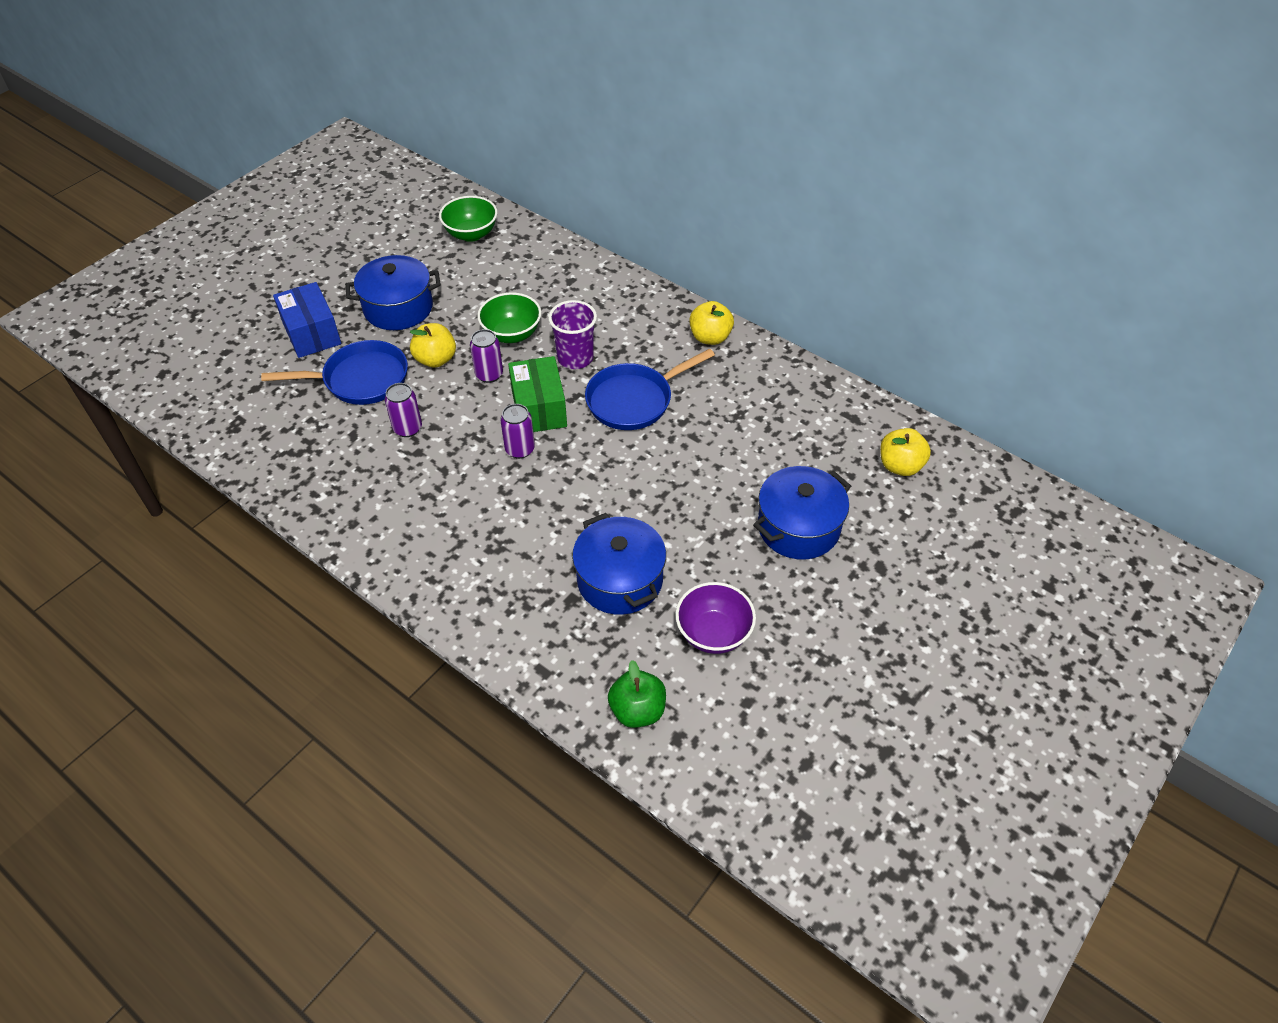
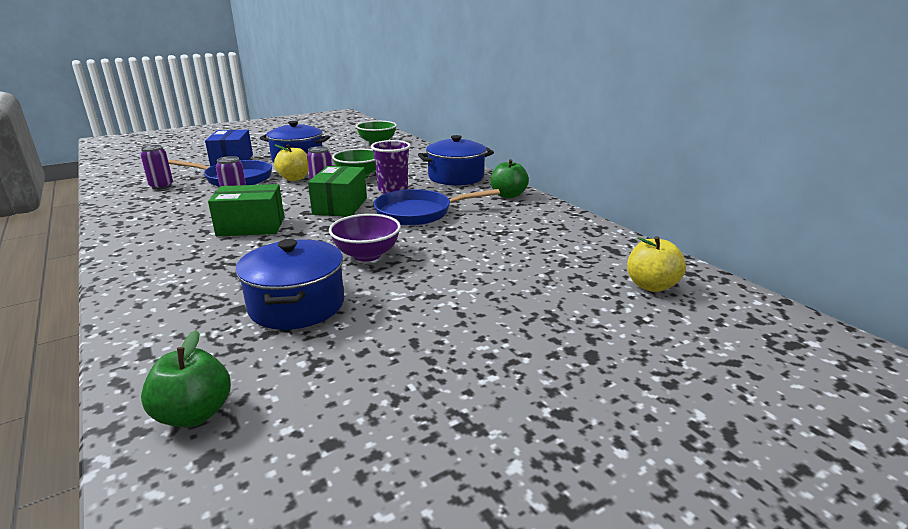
camera: 20 degrees right, 25 degrees down
purple can [500,404,535,459] -> purple can moved to [140,145,173,190]
purple bowl [675,582,756,654] -> purple bowl moved to [329,214,401,262]
yellow apple [689,301,734,345] -> green apple [491,159,529,198]
blue pot [753,466,851,559] -> blue pot moved to [418,135,494,186]
none -> green box [208,184,284,236]

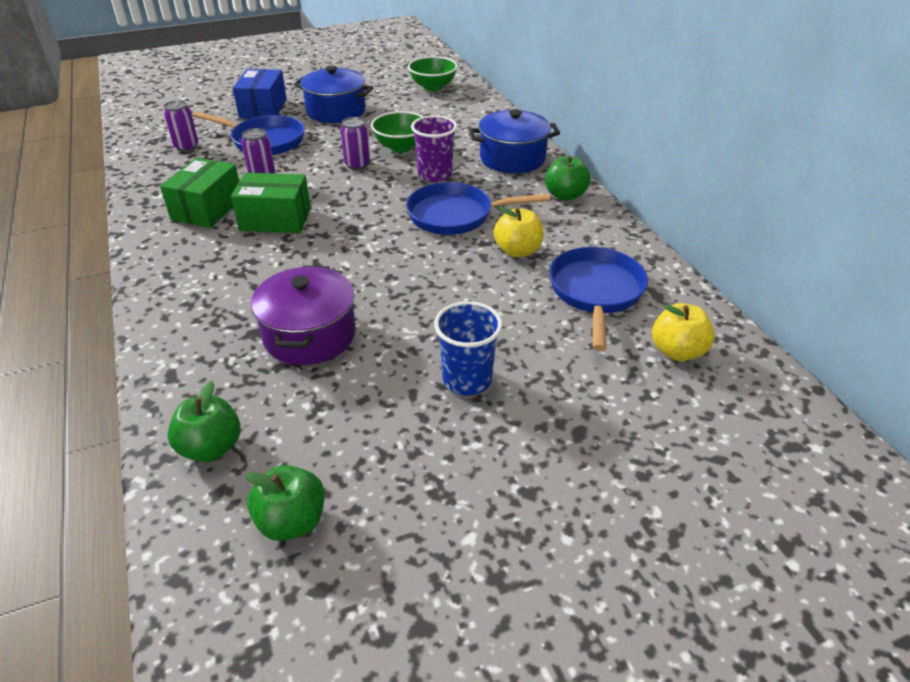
camera: 10 degrees right, 15 degrees up
blue pot [235,239,344,330] -> purple pot [251,266,356,365]
yellow apple [274,144,309,181] -> yellow apple moved to [494,207,544,257]
green box [308,166,367,217] -> green box moved to [160,158,239,228]
purple bowl [329,214,401,262] -> none
none -> green apple [245,465,325,541]
none -> blue cup [434,301,503,395]
none -> blue pan [549,247,648,351]

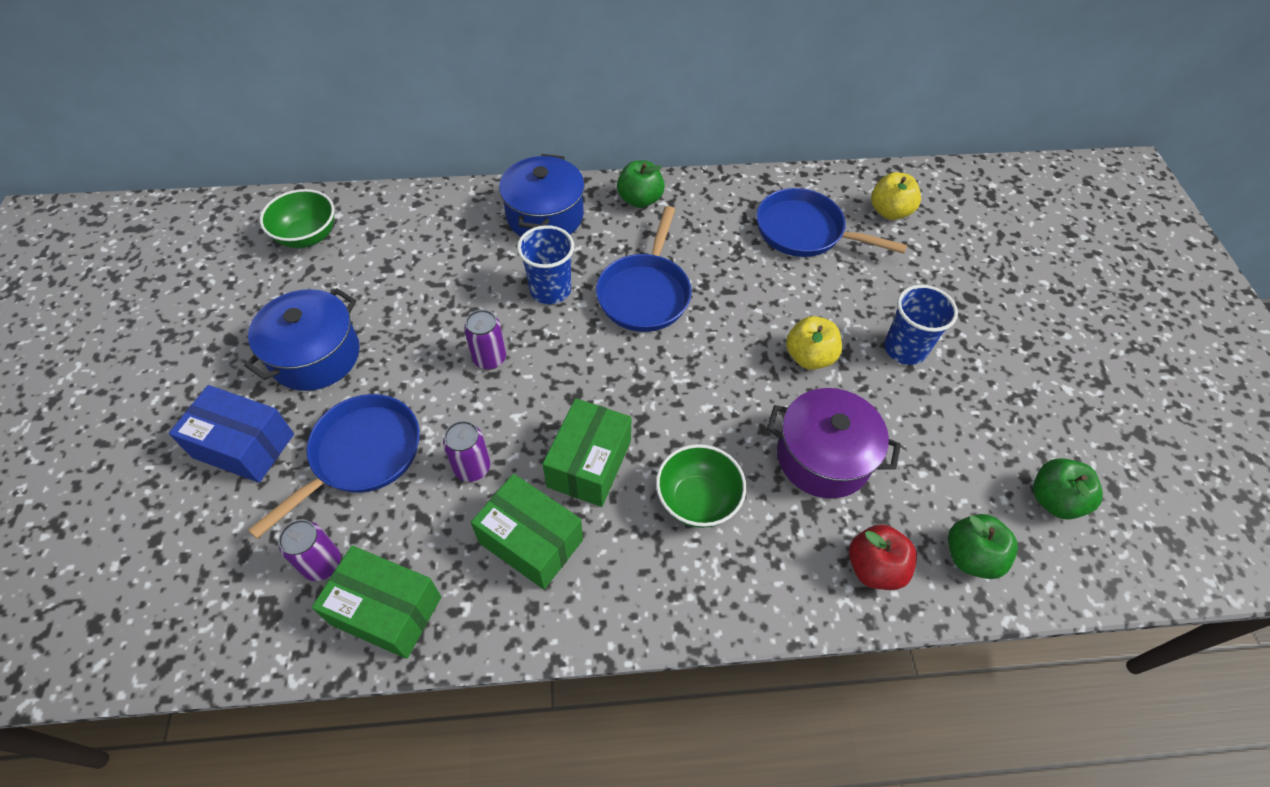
camera: 75 degrees left, 15 degrees up
green bowl [371,111,424,153] -> green bowl moved to [656,444,746,528]
purple cup [411,115,457,182] -> blue cup [517,225,574,304]
yellow apple [494,207,544,257] -> yellow apple moved to [786,316,842,370]
none -> green box [312,545,441,659]
none -> red apple [849,525,917,590]

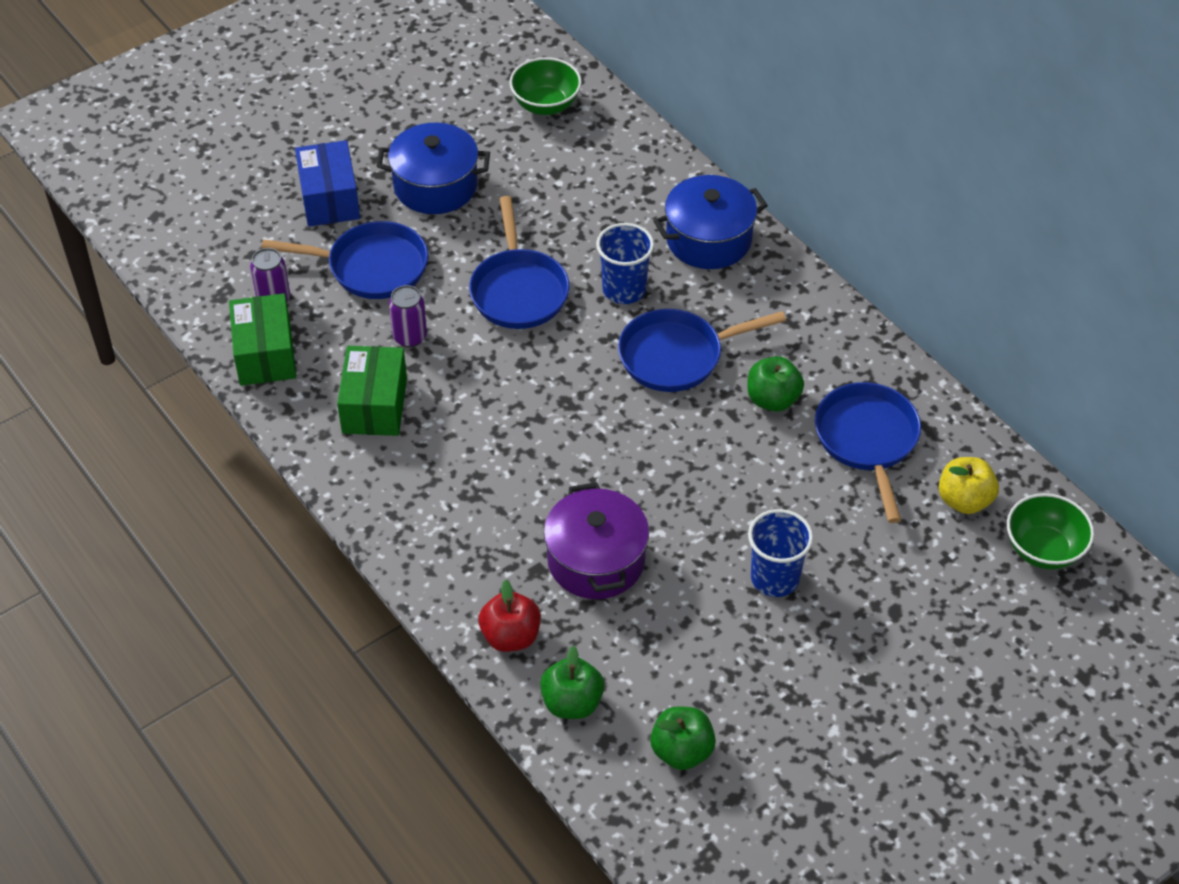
camera: 60 degrees right, 5 degrees down
purple can [464,310,506,370] -> blue pan [469,196,569,329]
green box [543,398,632,507] -> none
green apple [617,160,665,208] -> green apple moved to [747,356,804,412]
green bowl [656,444,746,528] -> green bowl moved to [1007,493,1094,569]
yellow apple [786,316,842,370] -> none

